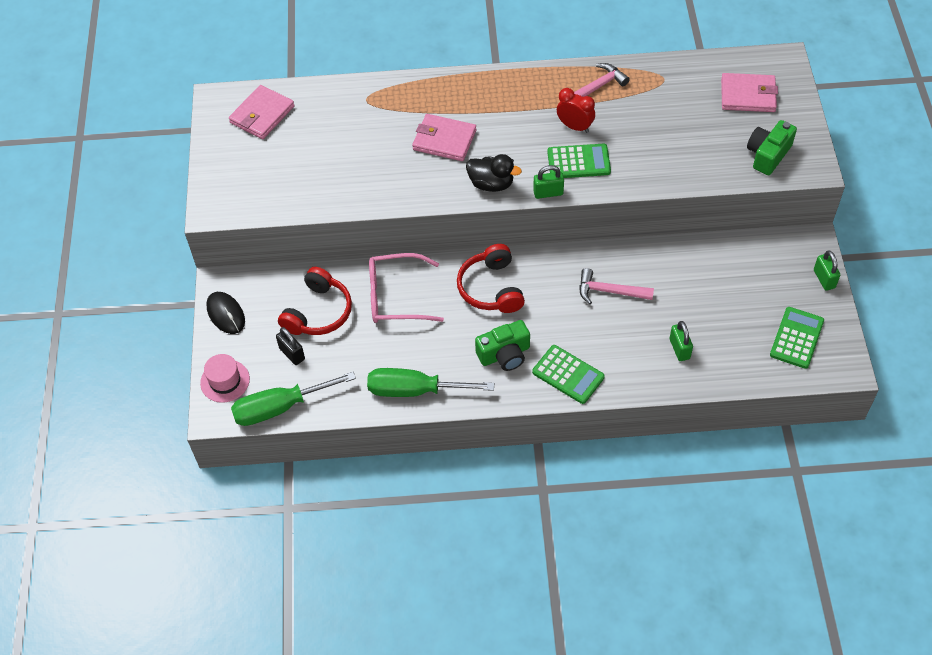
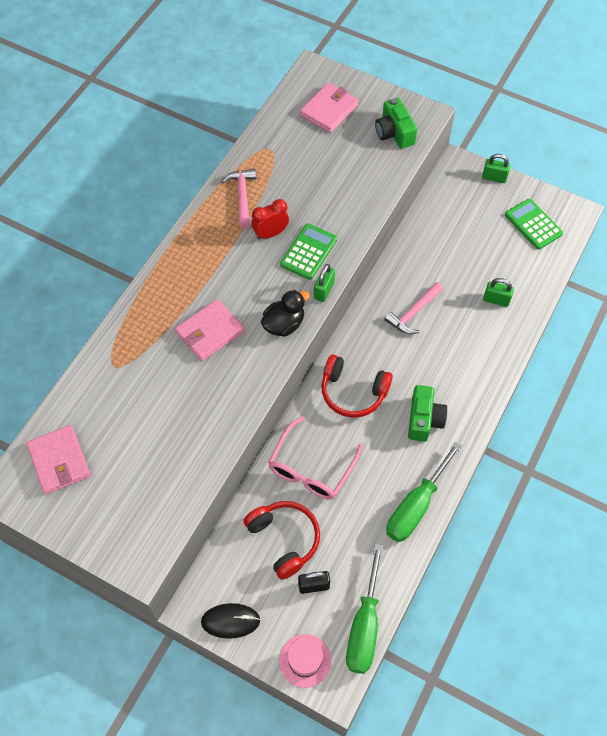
camera: 60 degrees left, 5 degrees up
green calculator [532,345,605,404] -> none

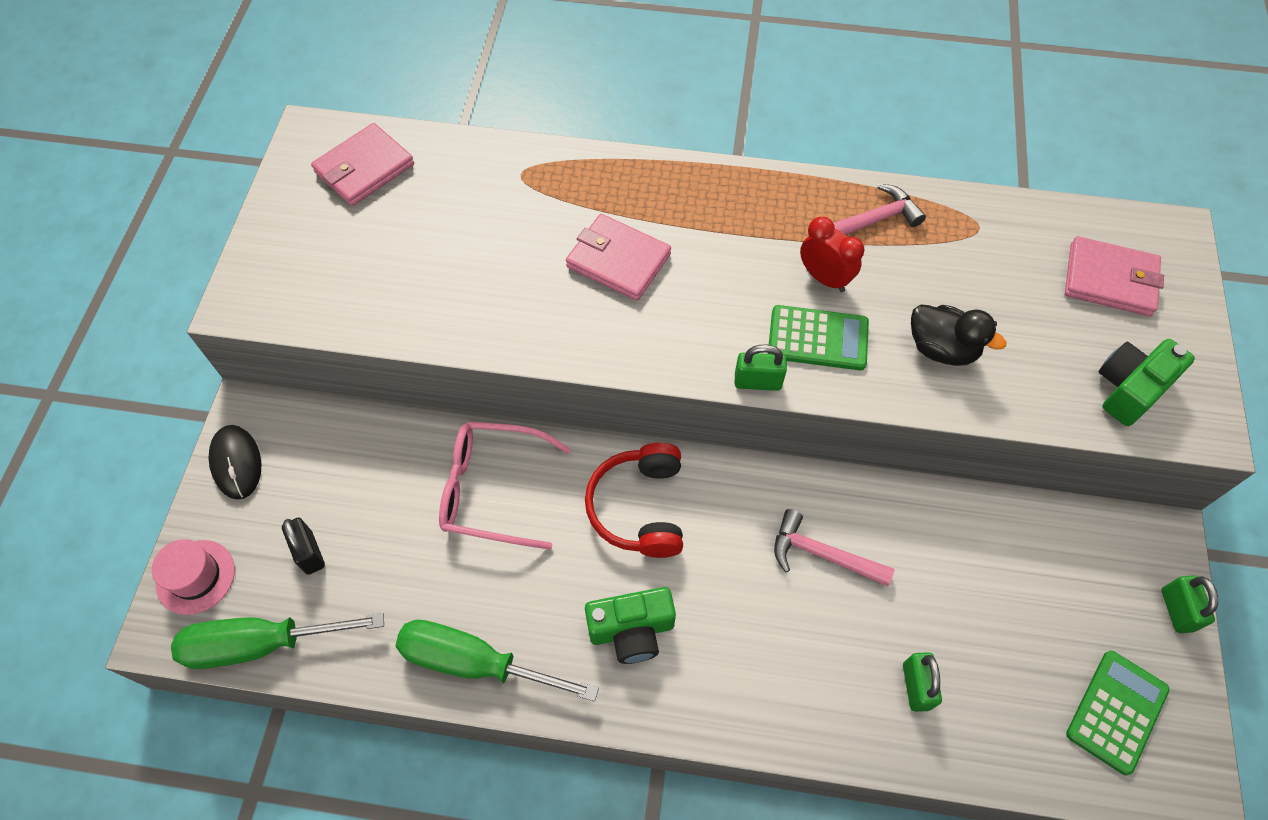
camera: 70 degrees right, 0 degrees up
red headphones [243,501,320,580] -> none
black duck [261,290,310,337] -> black duck moved to [911,305,1006,366]

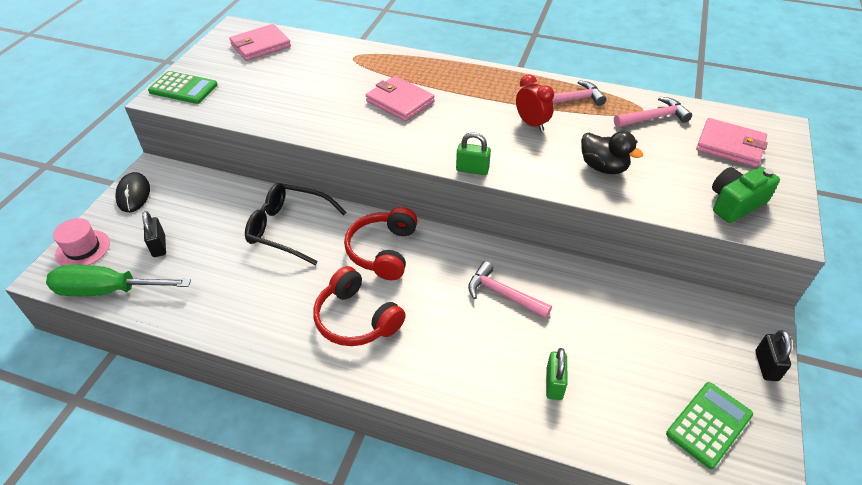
camera: 10 degrees right, 15 degrees down
green screwdriver [396,620,599,702] -> none
pink glasses [439,421,570,550] -> black glasses [245,183,347,265]
green camera [585,587,676,664] -> red headphones [313,266,406,346]
green calculator [768,305,869,370] -> green calculator moved to [148,71,218,104]
green padlock [1161,575,1218,633] -> black padlock [755,330,792,381]
none -> pink hammer [614,97,692,127]

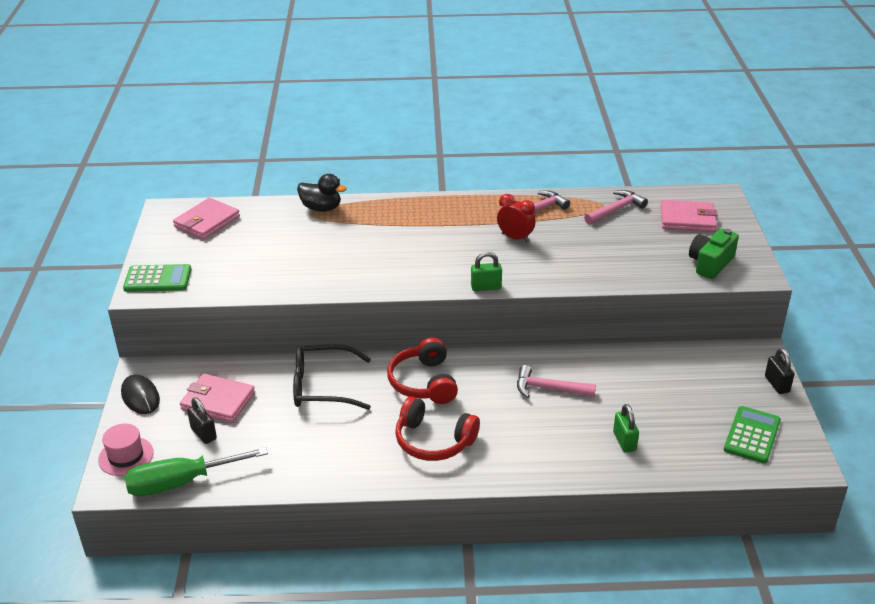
camera: 20 degrees left, 10 degrees down
pink wallet [366,76,434,121] -> pink wallet moved to [180,374,255,423]
black duck [581,131,643,174] -> black duck moved to [297,174,347,212]

